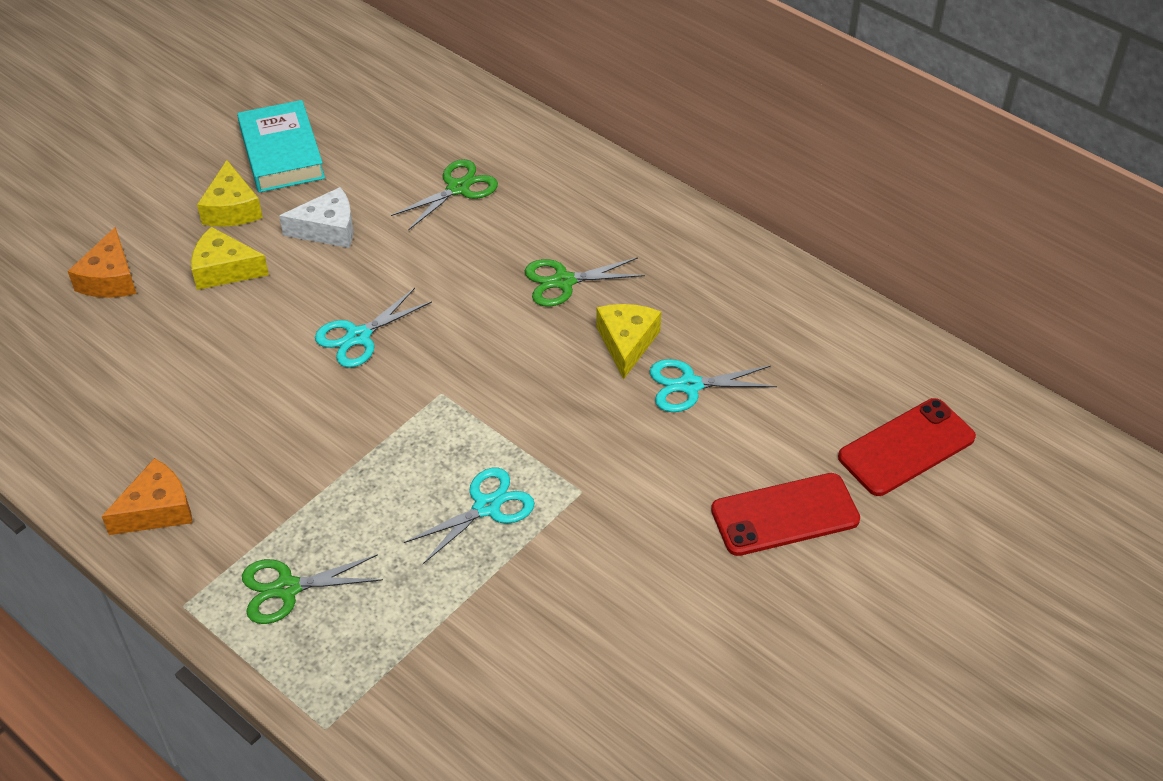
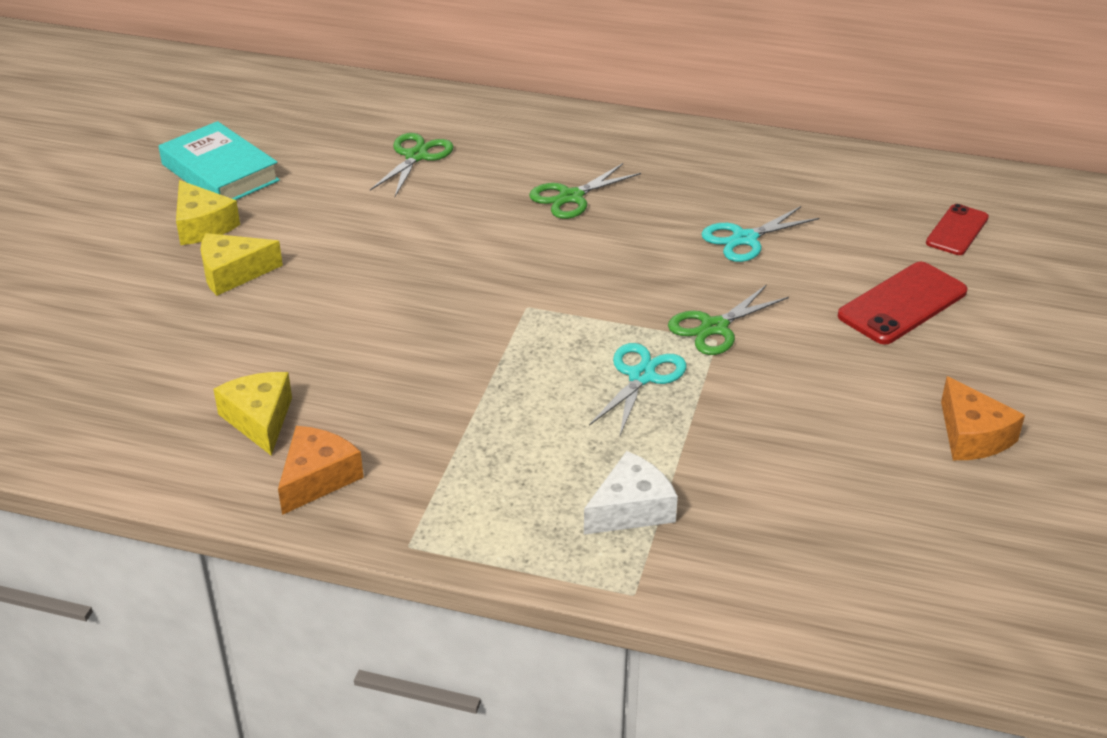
camera: 25 degrees left, 10 degrees down
orange cheese [68,227,137,298] -> orange cheese moved to [941,376,1025,460]
green scissors [242,554,383,624] -> green scissors moved to [668,285,789,355]
white cheese [279,187,354,248] -> white cheese moved to [584,451,678,535]
turquoise scissors [315,288,432,368] -> none
yellow cheese [596,304,661,379] -> yellow cheese moved to [213,372,292,455]
red phone [838,398,976,496] -> red phone [926,204,989,255], size x0.64

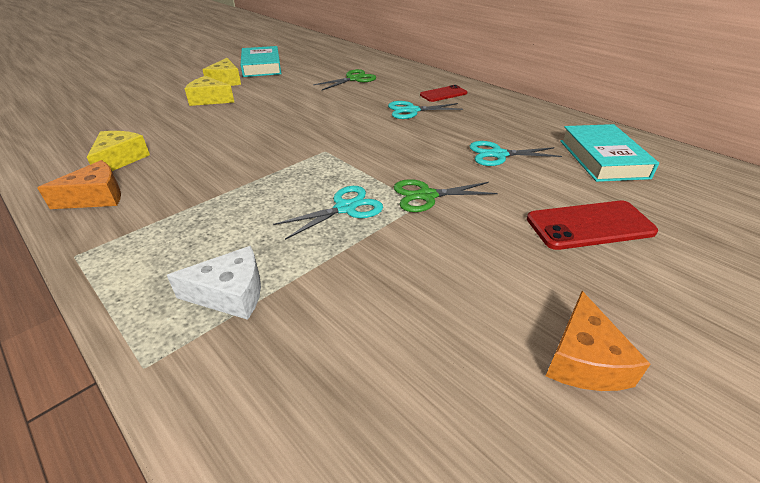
camera: 30 degrees right, 0 degrees up
green scissors [529,163,641,219] -> turquoise scissors [388,101,463,119]
red phone [926,204,989,255] -> red phone moved to [420,85,467,102]
none -> turquoise book [560,124,659,182]

